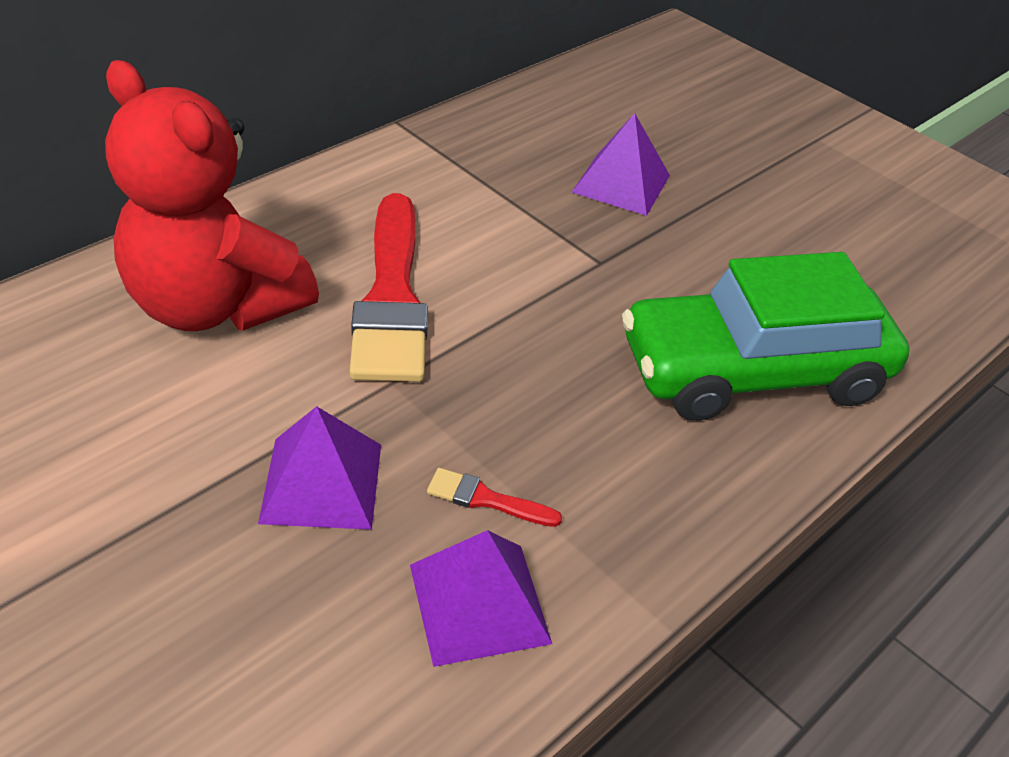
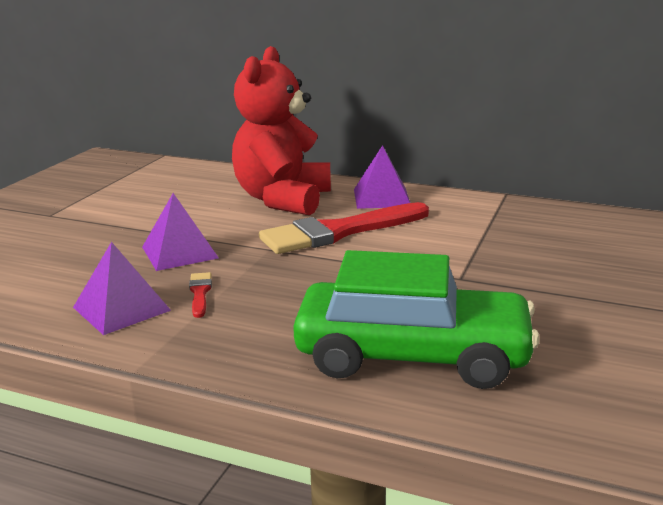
camera: 70 degrees right, 20 degrees down
purple pyramid [571,113,670,216] -> purple pyramid moved to [354,145,410,209]
green car [622,252,909,421] -> green car turned 135 degrees clockwise [293,250,540,389]

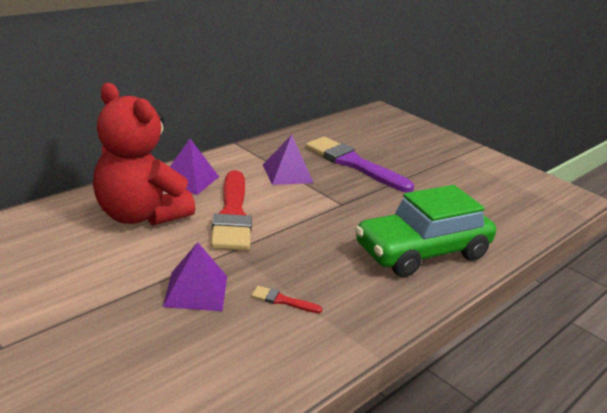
camera: 70 degrees left, 5 degrees up
purple pyramid [73,242,171,335] -> purple pyramid moved to [263,135,313,185]
green car [293,250,540,389] -> green car turned 150 degrees counterclockwise [355,185,496,277]
none -> purple brush [306,137,414,192]

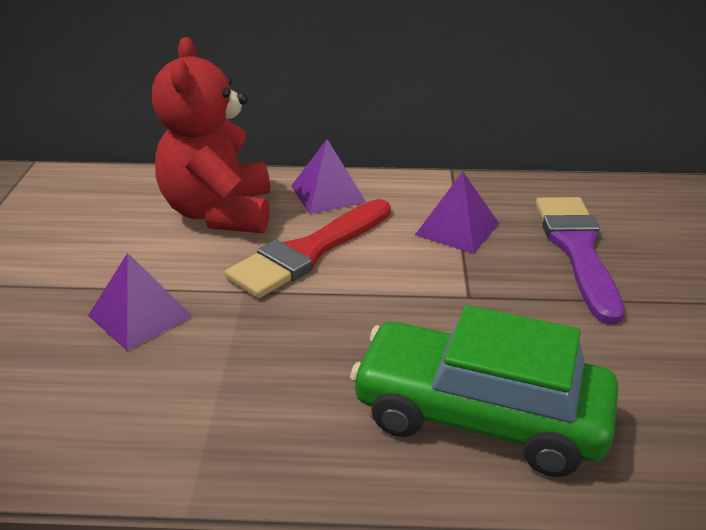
camera: 50 degrees right, 5 degrees up
red brush [251,286,322,313] -> none

